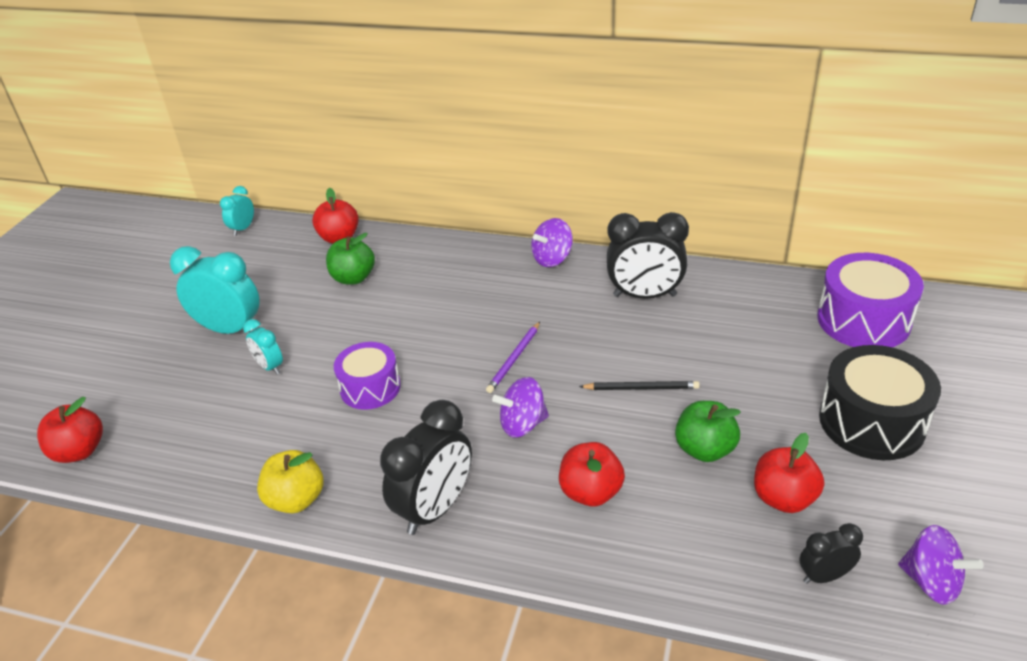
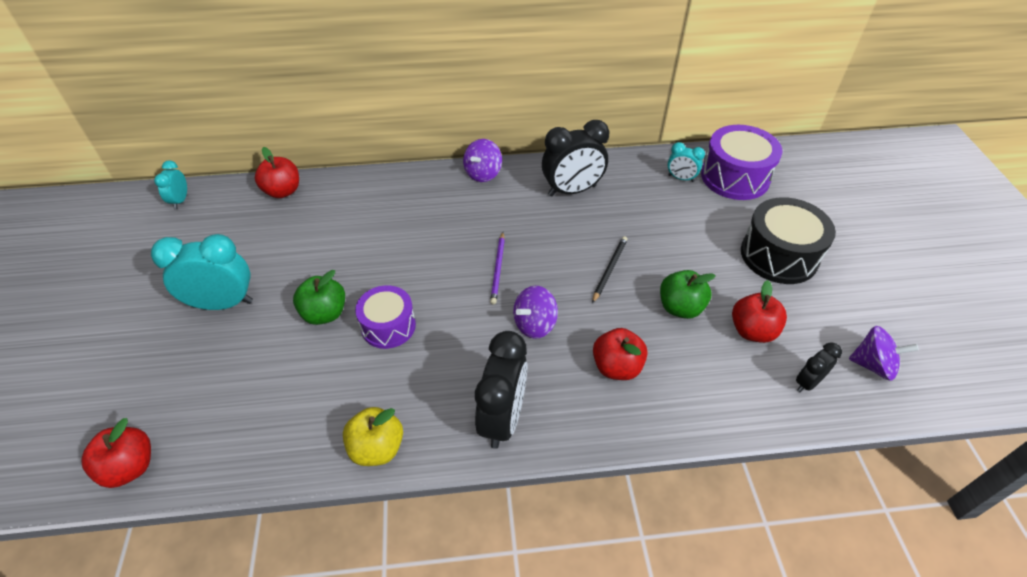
camera: 25 degrees left, 10 degrees up
turquoise clock [243,319,283,374] -> turquoise clock moved to [668,142,705,182]
green apple [326,233,375,285] -> green apple moved to [293,270,345,325]
black pencil [579,381,700,390] -> black pencil turned 45 degrees counterclockwise [592,236,628,303]

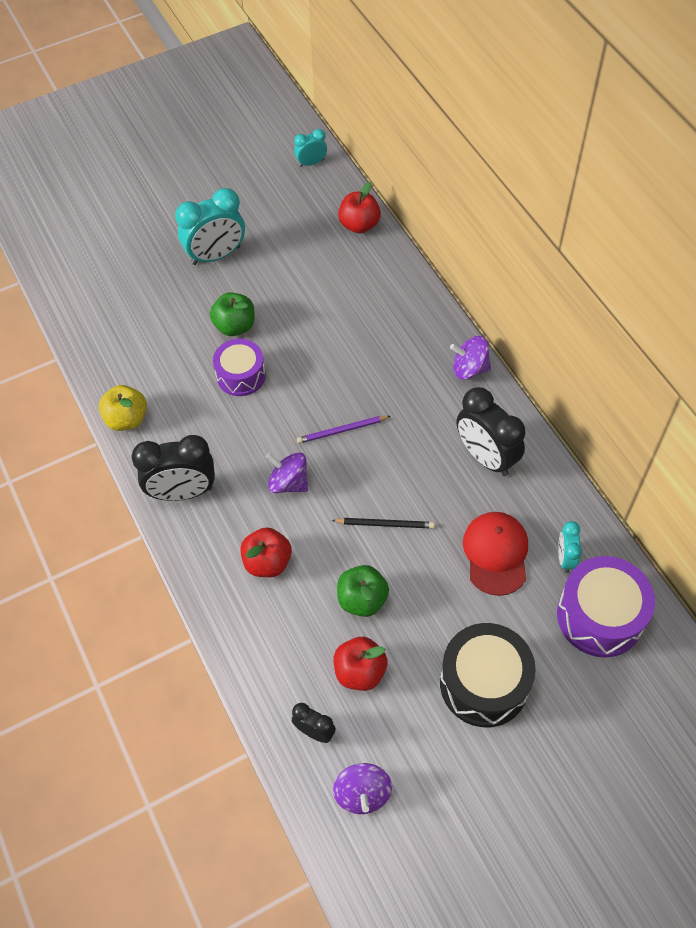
camera: 70 degrees right, 10 degrees up
red apple [81,418,151,488] -> none
turquoise clock [151,234,253,310] -> turquoise clock turned 90 degrees clockwise [175,188,245,265]
none -> red cap [463,512,528,596]

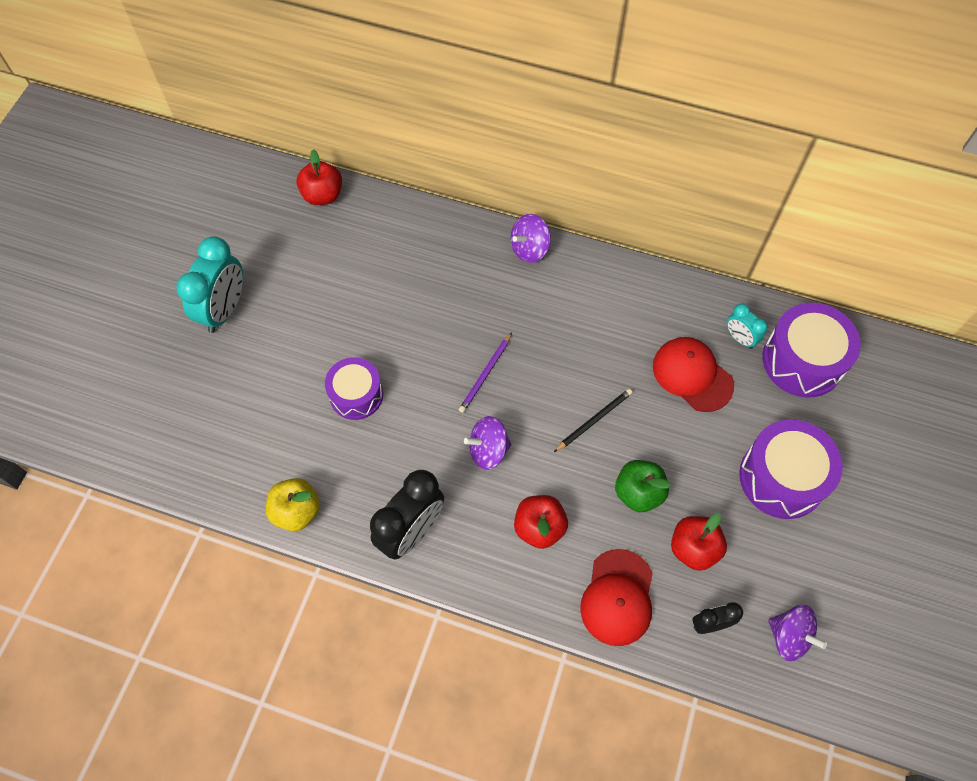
camera: 45 degrees left, 5 degrees up
green apple [210,292,255,336] -> none
turquoise clock [294,129,327,167] -> none
black drum [440,623,536,727] -> purple drum [739,419,843,519]
black clock [456,387,525,476] -> none
none -> red cap [580,549,653,646]

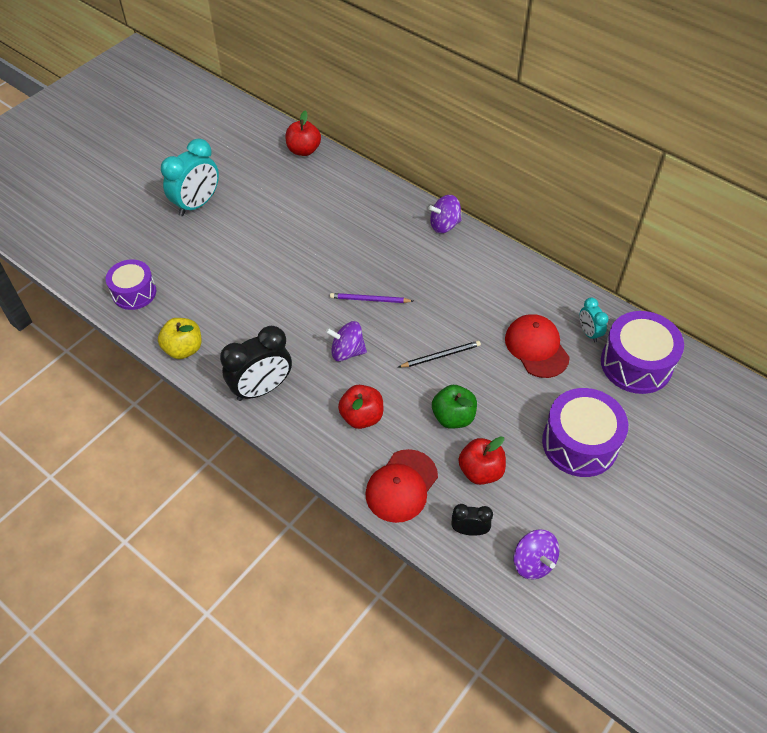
camera: 20 degrees right, 10 degrees down
purple drum [325,357,383,420] -> purple drum moved to [106,259,156,310]
purple pencil [459,332,512,413] -> purple pencil turned 45 degrees clockwise [330,293,413,303]

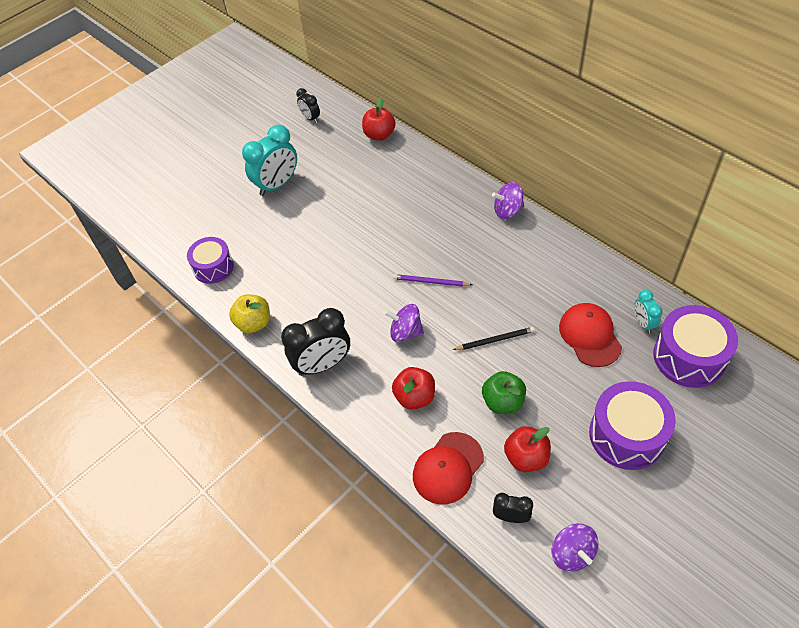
camera: 10 degrees right, 0 degrees up
none -> black clock [296,88,320,123]

